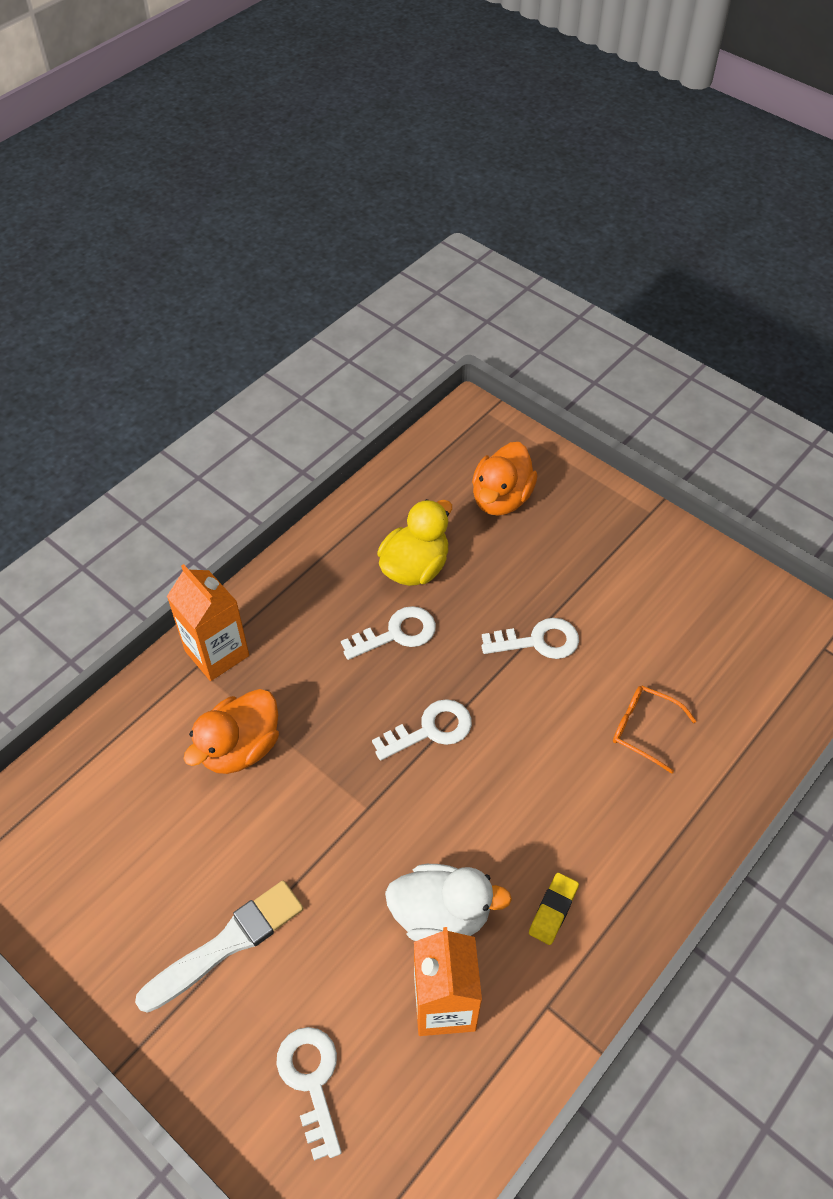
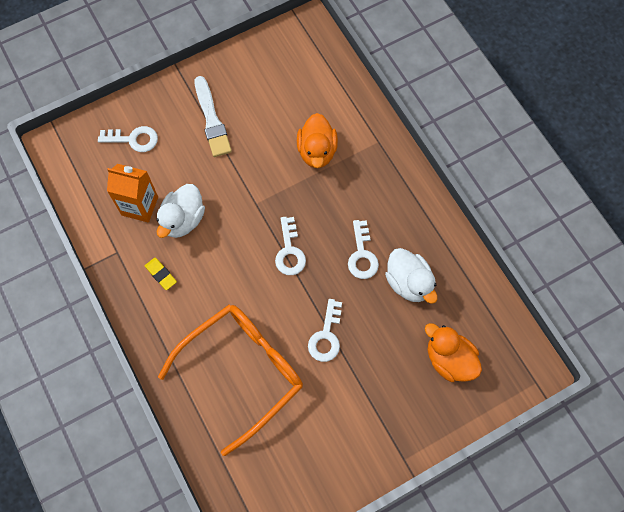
camera: 110 degrees right, 15 degrees up
orange carton [167,564,249,681] -> none
orange duck [184,689,279,774] -> orange duck turned 150 degrees counterclockwise [297,113,338,168]
yellow duck [377,499,452,586] -> white duck [385,248,438,304]
orange glasses [613,686,696,774] -> orange glasses [158,304,303,456], size x2.46

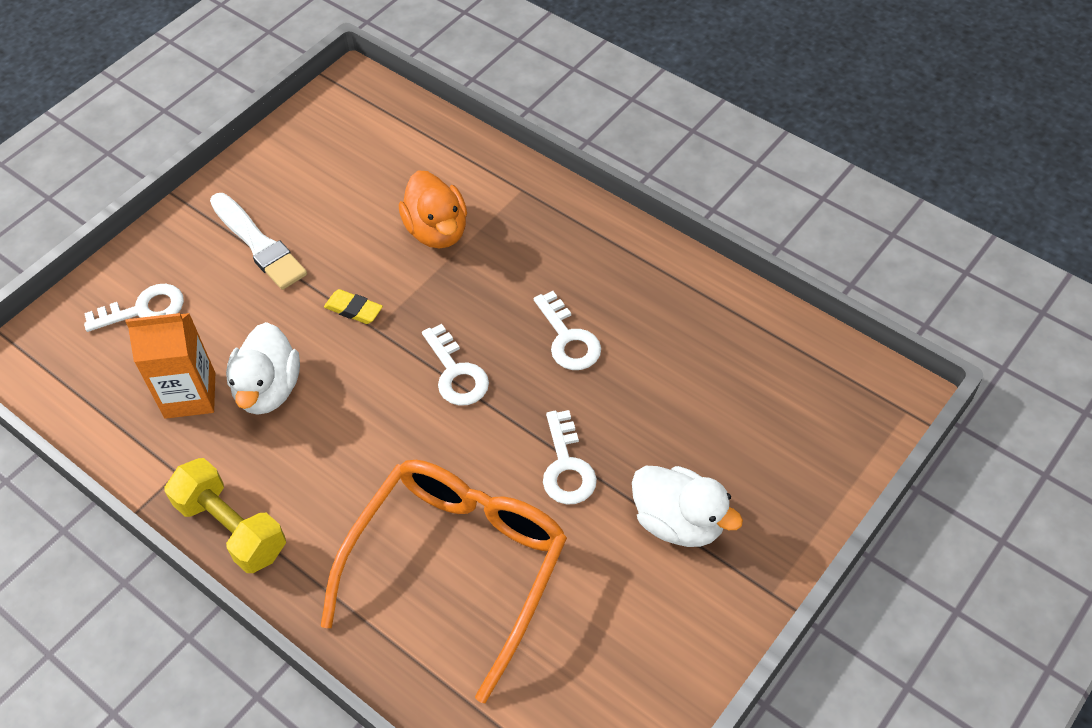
camera: 20 degrees left, 15 degrees down
yellow eraser [145,258,177,290] -> yellow eraser moved to [324,289,383,324]
white duck [385,248,438,304] -> white duck moved to [632,466,743,547]
orange duck [425,323,482,382] -> none
none -> yellow dumbbell [165,458,286,573]

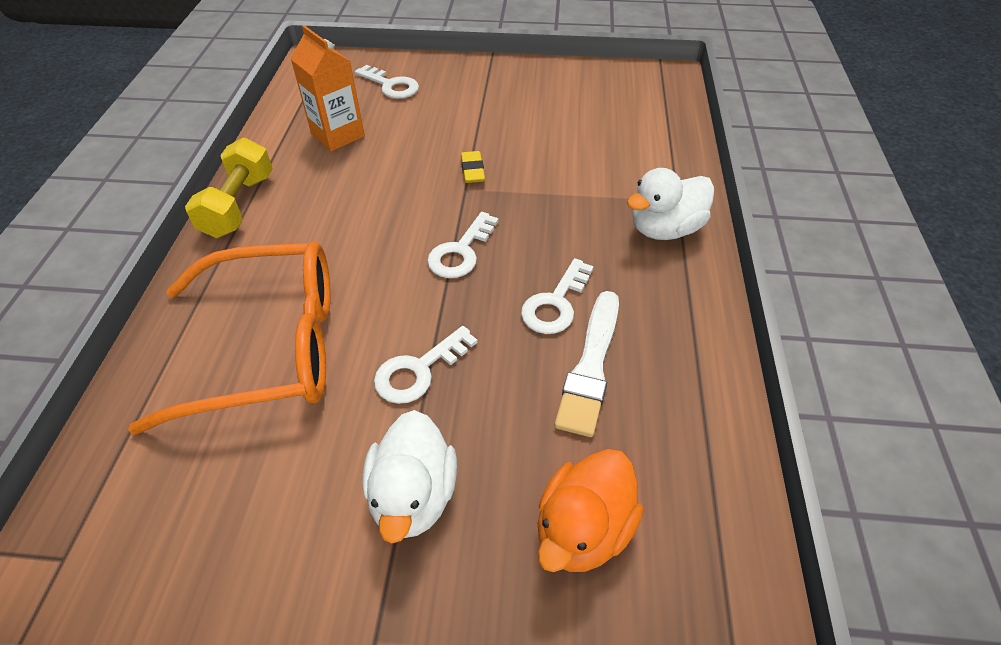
camera: 55 degrees right, 5 degrees down
white brush [210,193,307,290] -> white brush moved to [554,291,619,437]
white duck [226,322,300,415] -> white duck moved to [627,168,714,240]
orange duck [399,170,467,249] -> orange duck moved to [538,449,644,572]

